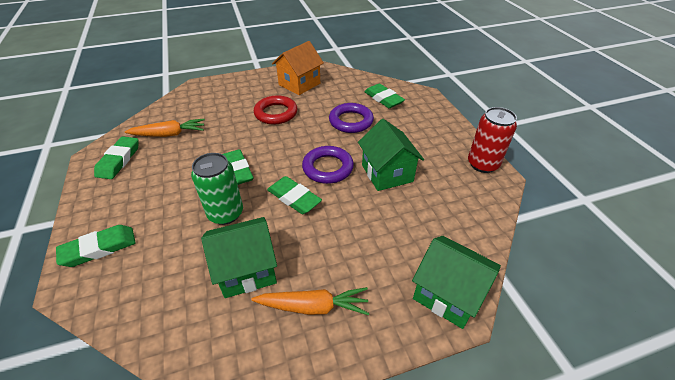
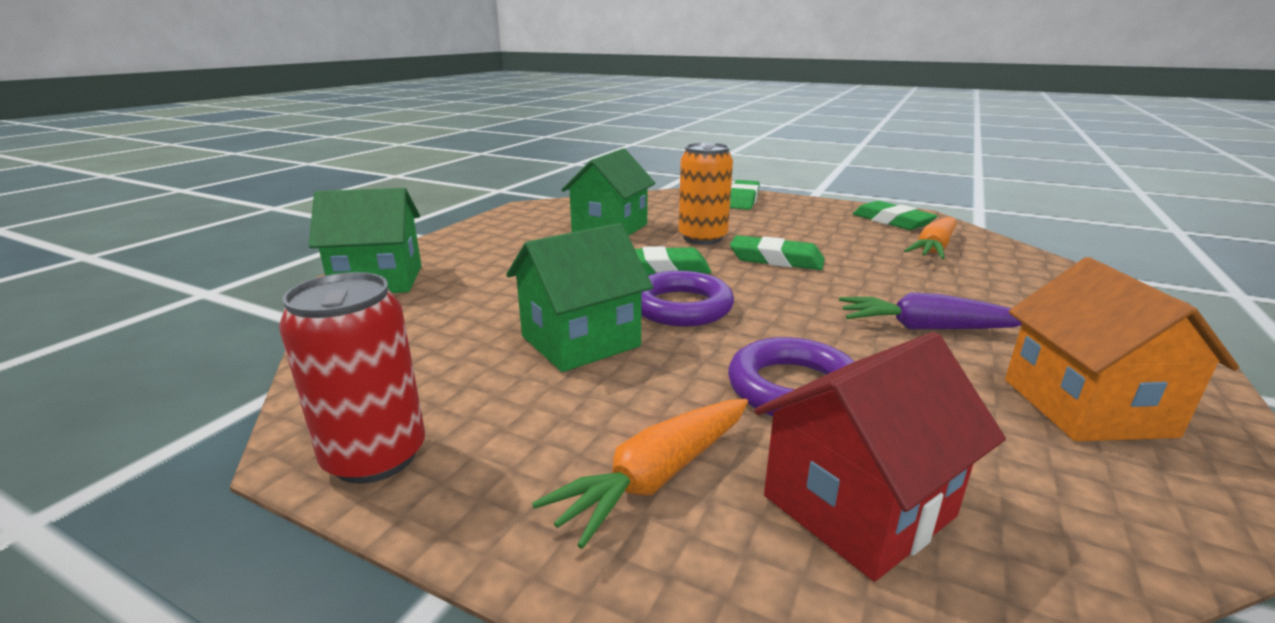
camera: 135 degrees right, 20 degrees down
green can [191,153,243,225] -> orange can [679,142,733,245]
orange carrot [251,287,369,315] -> orange carrot moved to [532,399,748,549]
red ring [254,95,298,124] -> purple carrot [839,292,1022,330]
green house [358,119,424,191] -> green house turned 60 degrees counterclockwise [506,223,653,372]
green eraser [364,84,405,108] -> red house [754,332,1006,582]

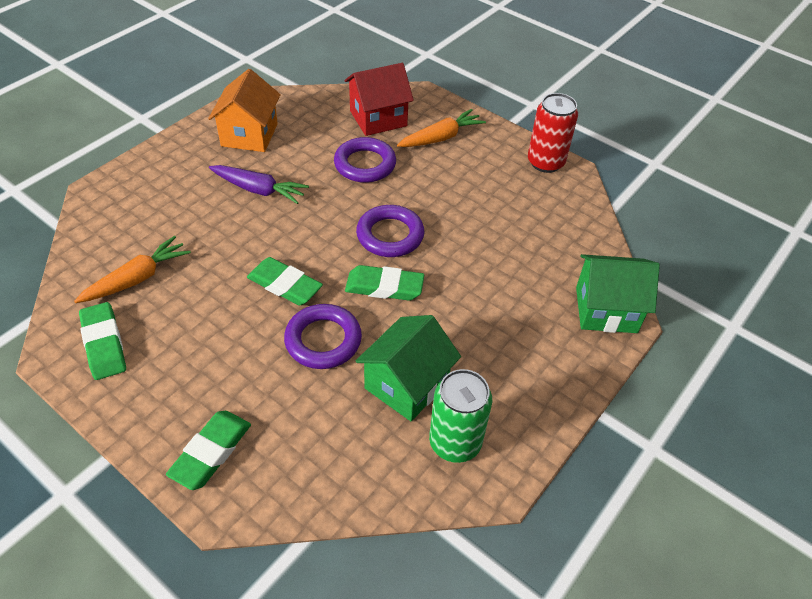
camera: 170 degrees left, 25 degrees up
green house [506,223,653,372] -> none
orange can [679,142,733,245] -> purple ring [284,304,362,369]
none -> green can [429,369,492,463]

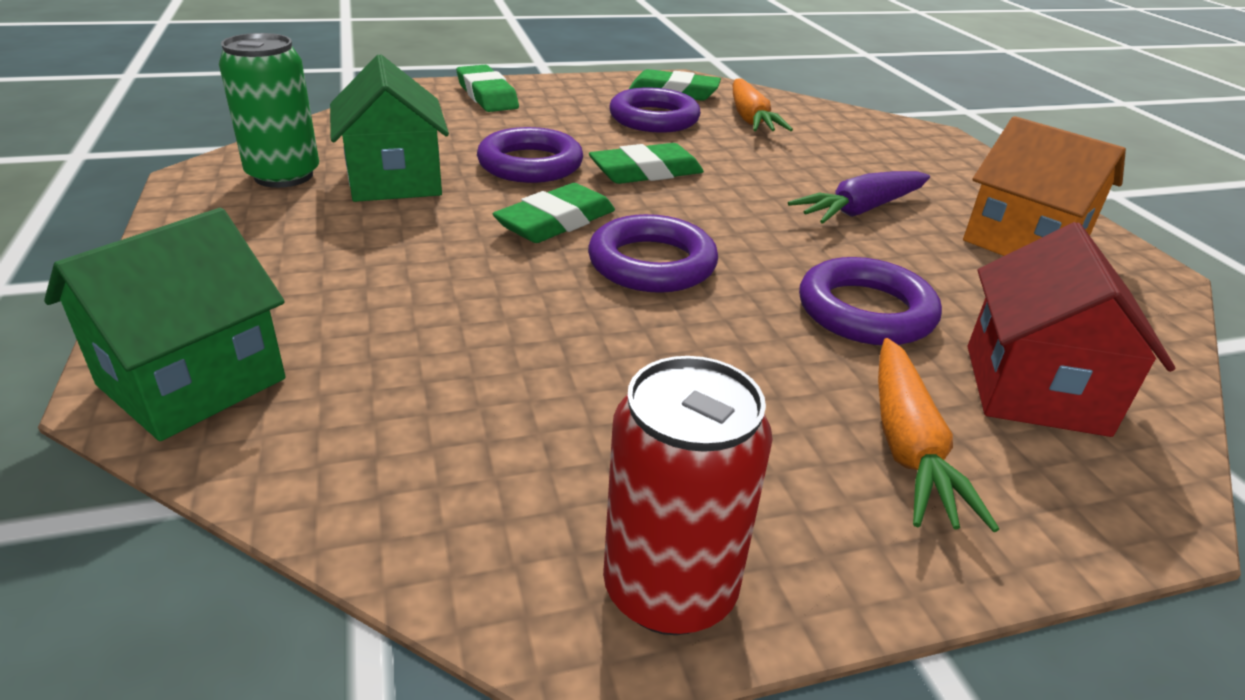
camera: 125 degrees right, 15 degrees down
none -> purple ring [609,87,701,133]

